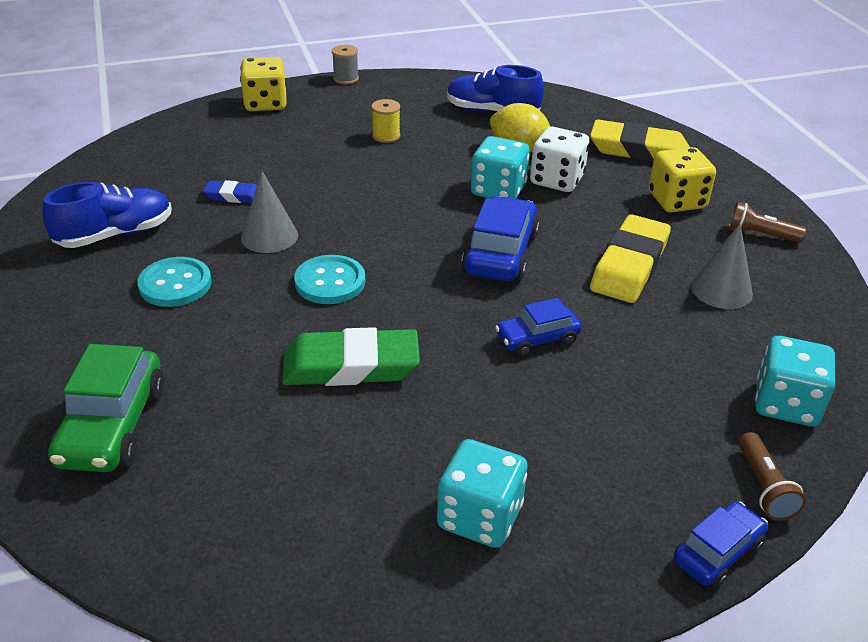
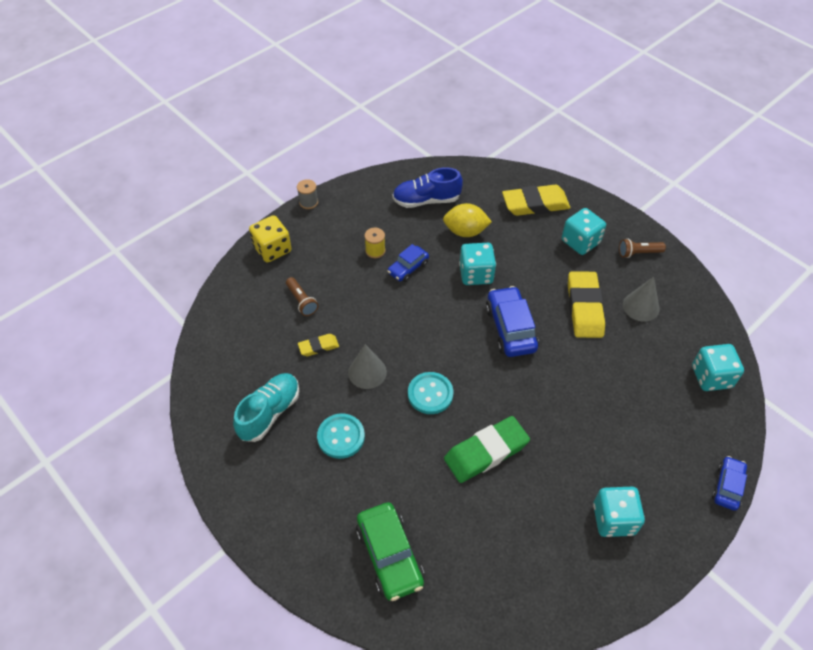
camera: 25 degrees left, 15 degrees up
blue shoe [42,182,172,248] -> turquoise shoe [233,373,299,442]
blue eraser [203,180,257,203] -> yellow eraser [298,334,339,356]
blue car [495,298,582,357] -> blue car moved to [387,244,429,282]
white dice [530,127,589,192] -> none
yellow dice [649,147,716,212] -> turquoise dice [562,208,606,255]
brown flashlight [738,432,806,521] -> brown flashlight moved to [286,277,318,316]

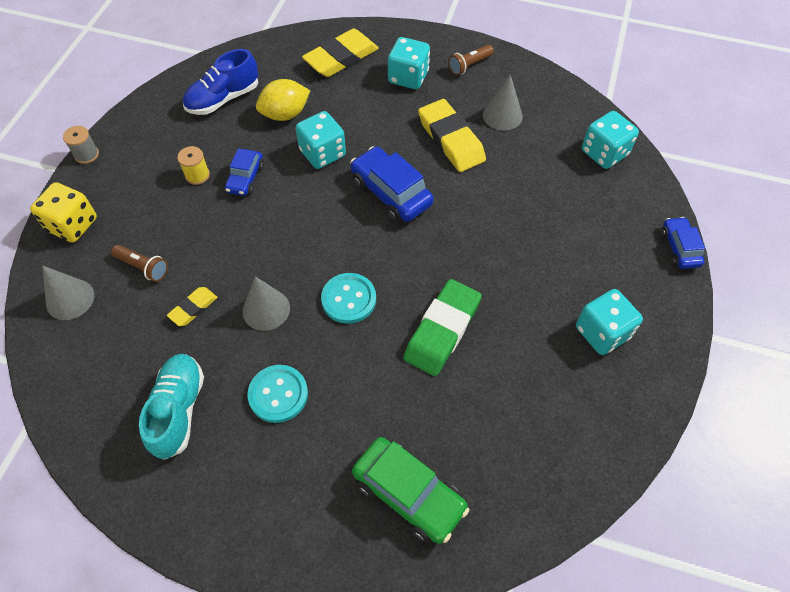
camera: 30 degrees left, 5 degrees up
none -> grey cone [42,266,94,320]

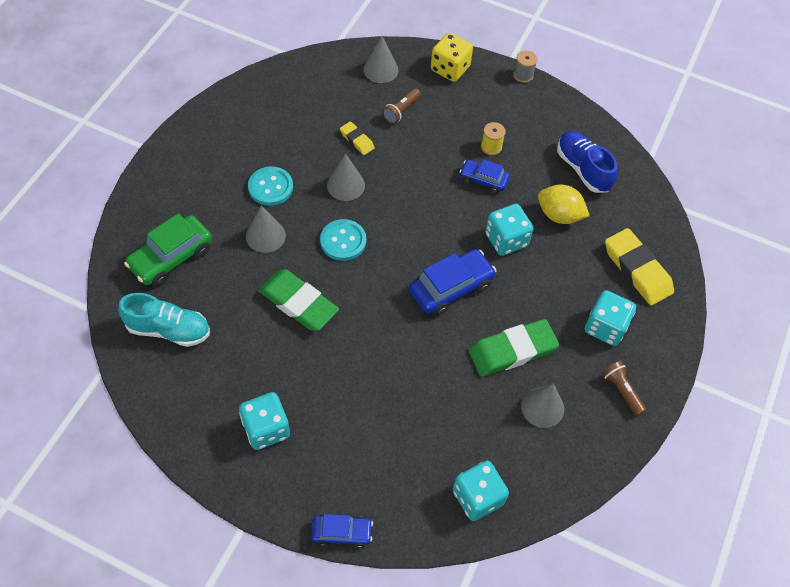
camera: 95 degrees right, 0 degrees up
turquoise shoe [139,354,204,460] -> turquoise shoe moved to [118,293,210,347]
yellow lemon [256,79,310,121] -> yellow lemon turned 45 degrees counterclockwise [538,184,589,224]
yellow eraser [418,99,486,172] -> green eraser [469,319,559,377]
none -> grey cone [246,205,286,253]

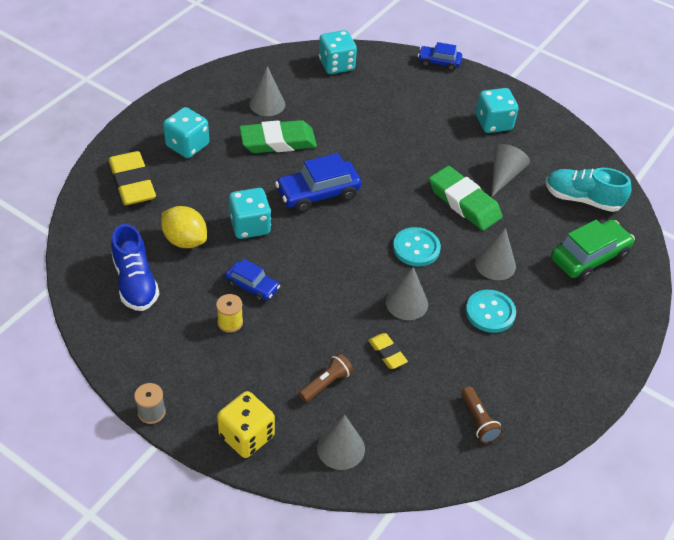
camera: 170 degrees left, 10 degrees down
brown flashlight [602,361,646,416] -> brown flashlight moved to [461,387,503,443]
none -> grey cone [492,144,530,197]

